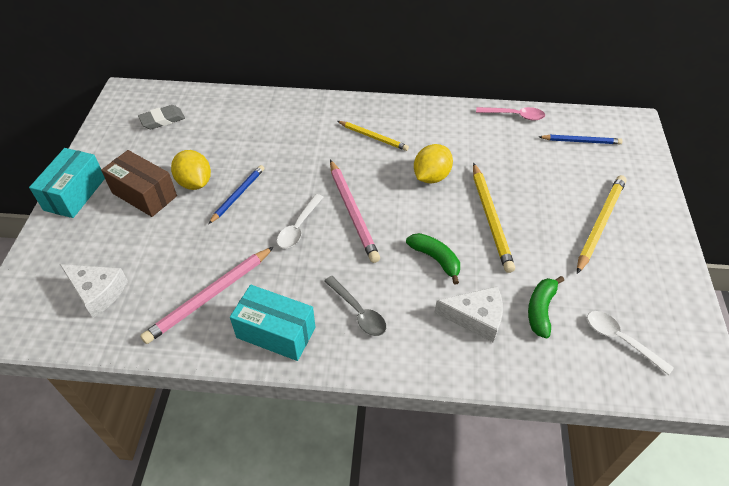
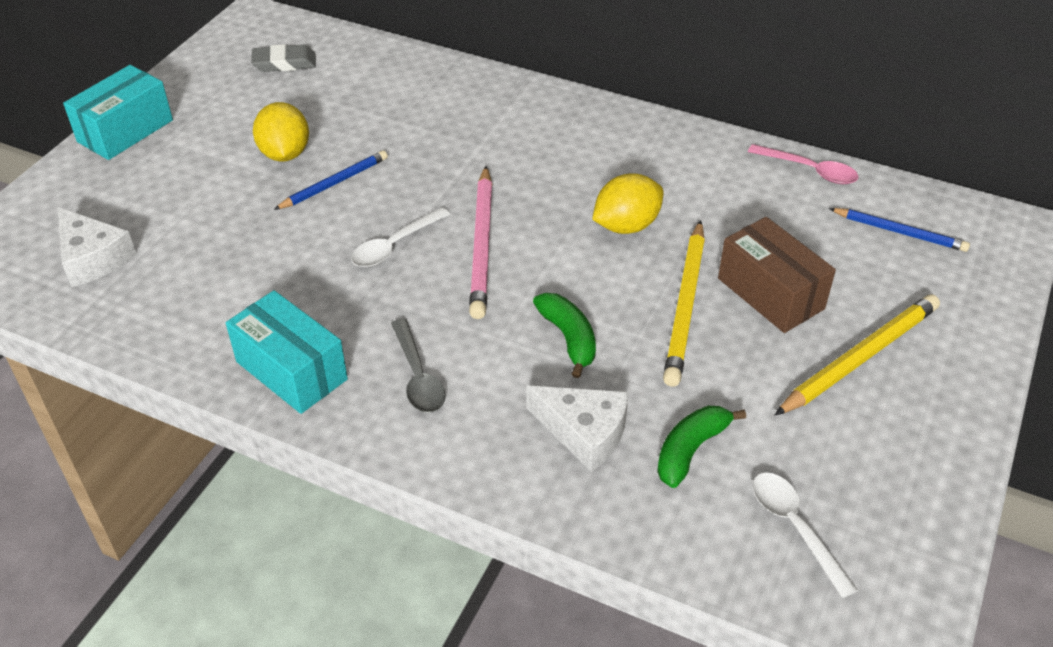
camera: 20 degrees right, 5 degrees down
brown box [101,150,177,217] -> brown box moved to [718,217,836,333]
pink pencil [140,247,274,344] -> none
yellow pencil [337,121,409,151] -> none

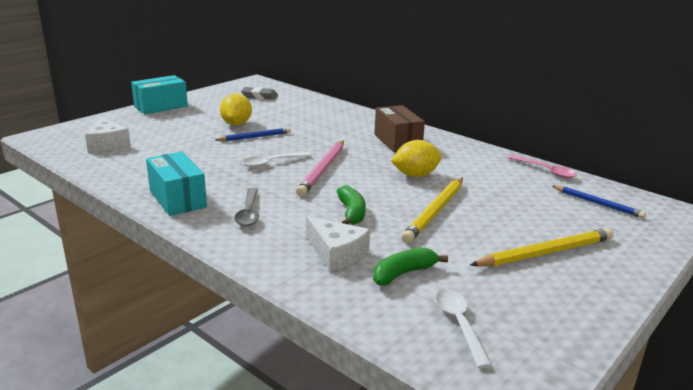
camera: 15 degrees right, 20 degrees down
brown box [718,217,836,333] -> brown box moved to [374,105,425,153]

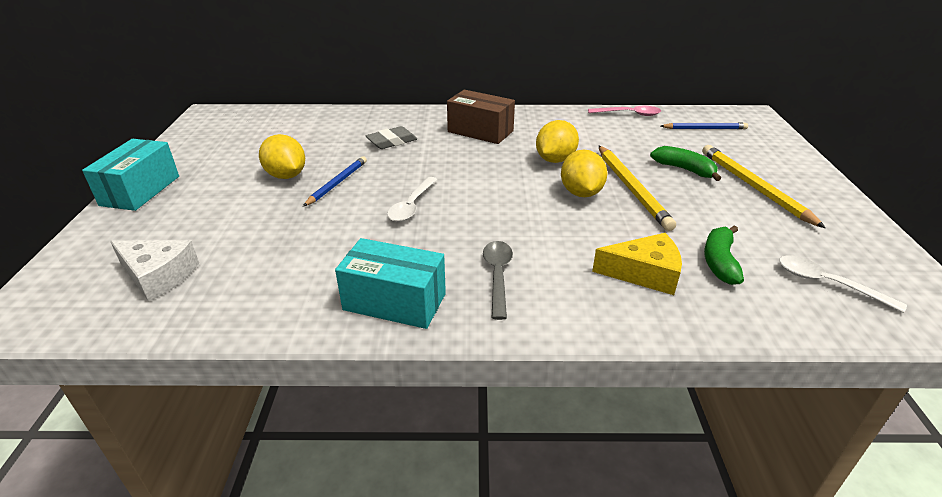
camera: 40 degrees left, 10 degrees up
grey spoon [234,188,259,226] -> grey spoon turned 135 degrees counterclockwise [483,241,513,320]
grey eraser [241,87,278,100] -> grey eraser moved to [365,126,417,149]
pink pencil [296,140,344,196] -> none
white cheese [306,216,370,272] -> yellow cheese [592,233,682,295]
green banana [337,186,366,225] -> green banana moved to [650,146,721,181]
yellow pencil [470,228,614,267] -> yellow pencil turned 45 degrees counterclockwise [702,145,826,228]
none -> yellow lemon [561,150,607,197]

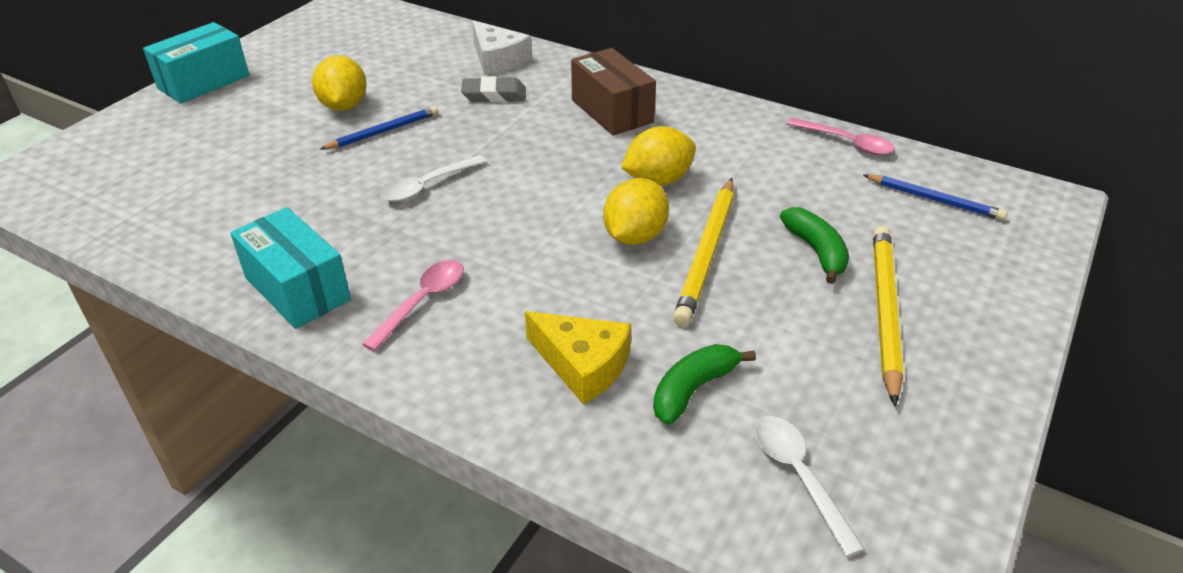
camera: 30 degrees right, 5 degrees up
white cheese [110,240,199,302] -> white cheese moved to [472,20,532,75]
grey spoon [483,241,513,320] -> pink spoon [362,260,464,351]

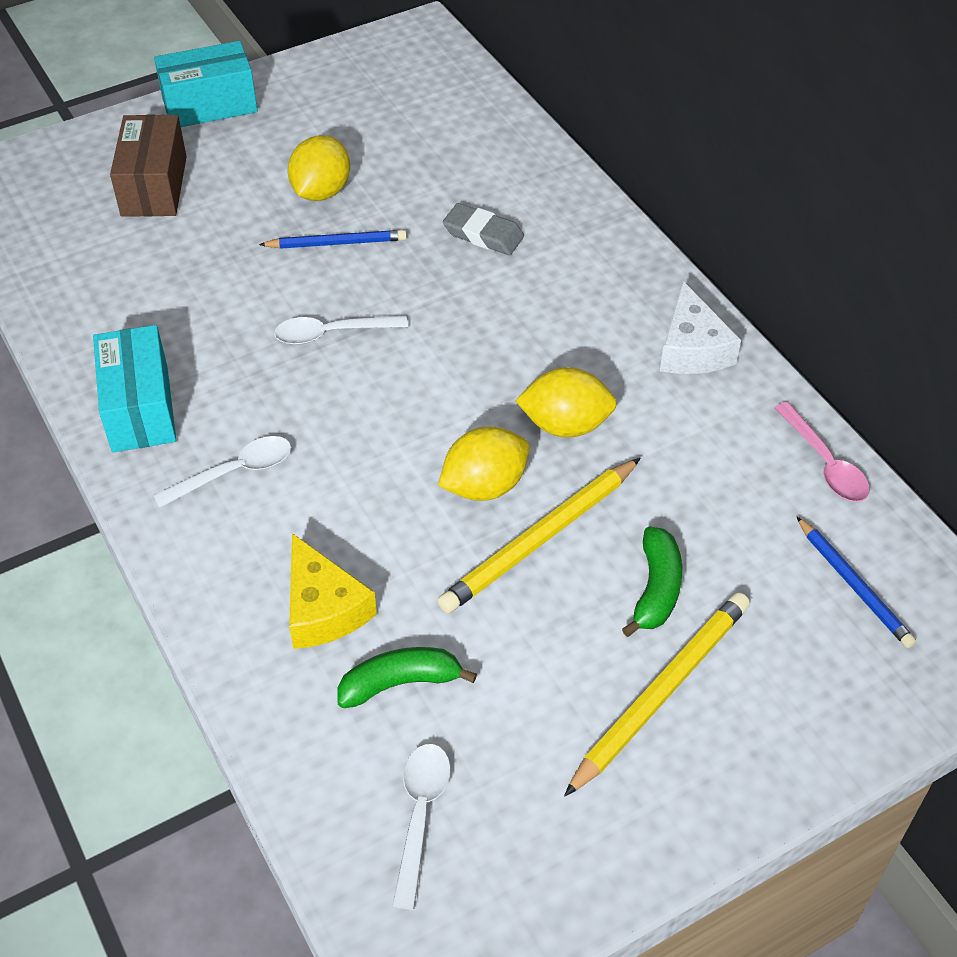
camera: 30 degrees right, 10 degrees up
pink spoon [362,260,464,351] -> white spoon [153,436,291,508]
white cheese [472,20,532,75] -> white cheese moved to [660,281,741,374]
brown box [571,48,656,136] -> brown box moved to [110,114,187,217]

